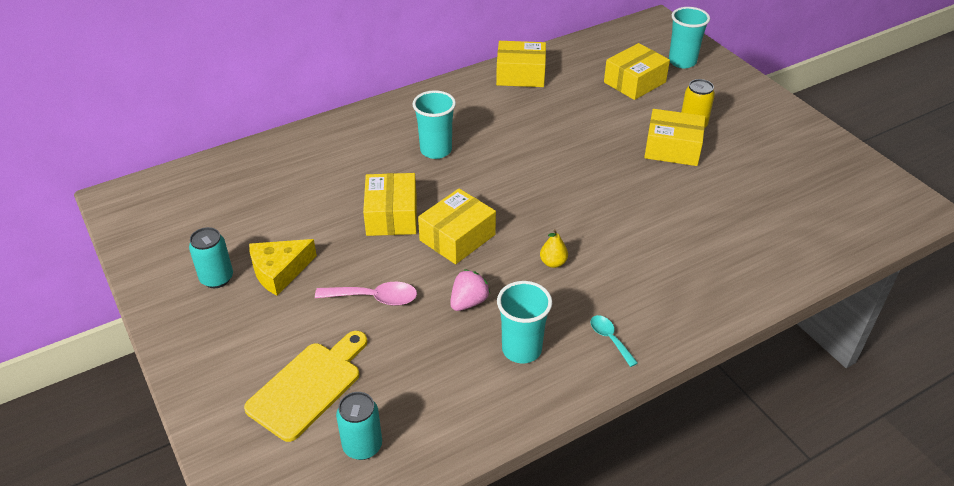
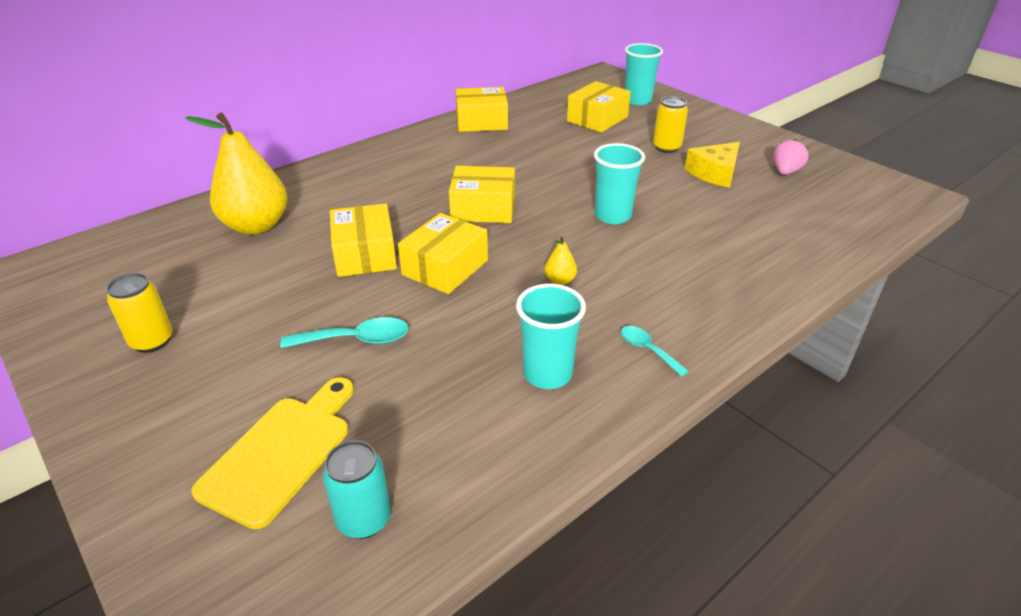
camera: 10 degrees left, 5 degrees down
turquoise can [189,227,233,288] -> yellow can [106,273,173,353]
yellow cheese [249,239,317,296] -> yellow cheese moved to [685,142,740,188]
pink spoon [315,282,417,306] -> turquoise spoon [280,317,409,348]
turquoise cup [413,90,456,159] -> turquoise cup moved to [594,143,645,224]
pink strawberry [450,269,490,311] -> pink strawberry moved to [774,139,808,175]
yellow box [644,109,705,166] -> yellow box moved to [449,166,515,223]
none -> yellow pear [185,112,287,235]

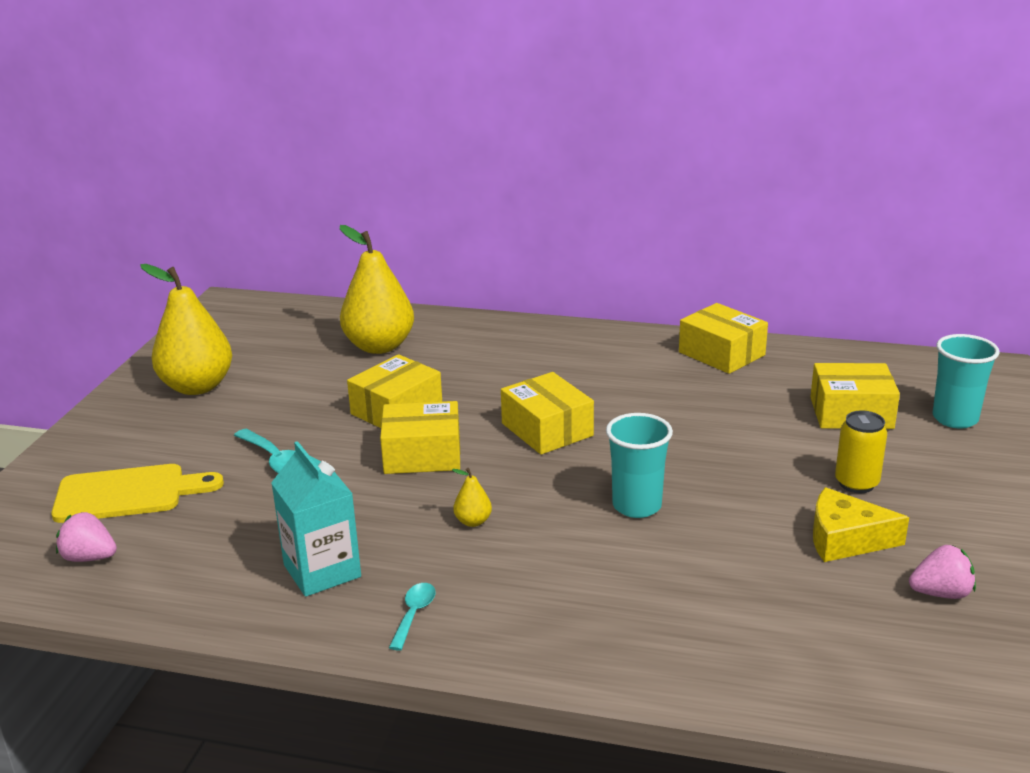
camera: 55 degrees right, 10 degrees down
yellow can [106,273,173,353] -> yellow pear [141,264,232,395]
turquoise can [323,440,391,539] -> pink strawberry [56,512,117,562]
turquoise cup [516,284,586,389] -> turquoise carton [271,441,361,597]

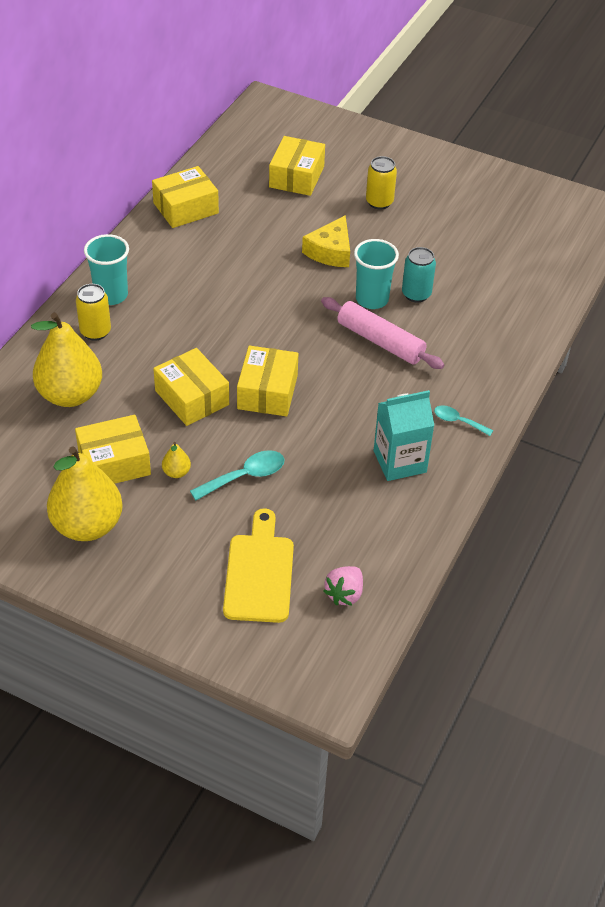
camera: 80 degrees left, 20 degrees up
yellow pear [452,468,492,527] -> yellow pear moved to [162,442,191,478]
yellow box [501,372,594,455] -> yellow box moved to [75,415,151,484]
yellow cheese [813,487,909,562] -> yellow cheese moved to [302,215,350,267]
pink strawberry [909,545,976,599] -> none
turquoise cup [932,334,1000,429] -> turquoise cup moved to [84,234,129,305]
none -> yellow can [76,284,111,341]
none -> pink rolling pin [321,297,444,369]
none -> turquoise can [402,247,436,303]

